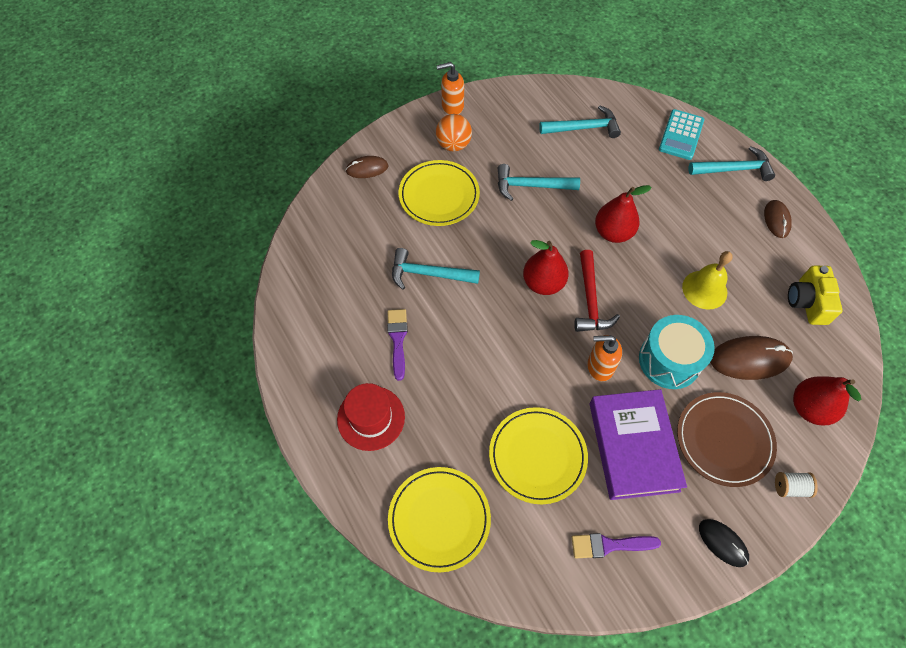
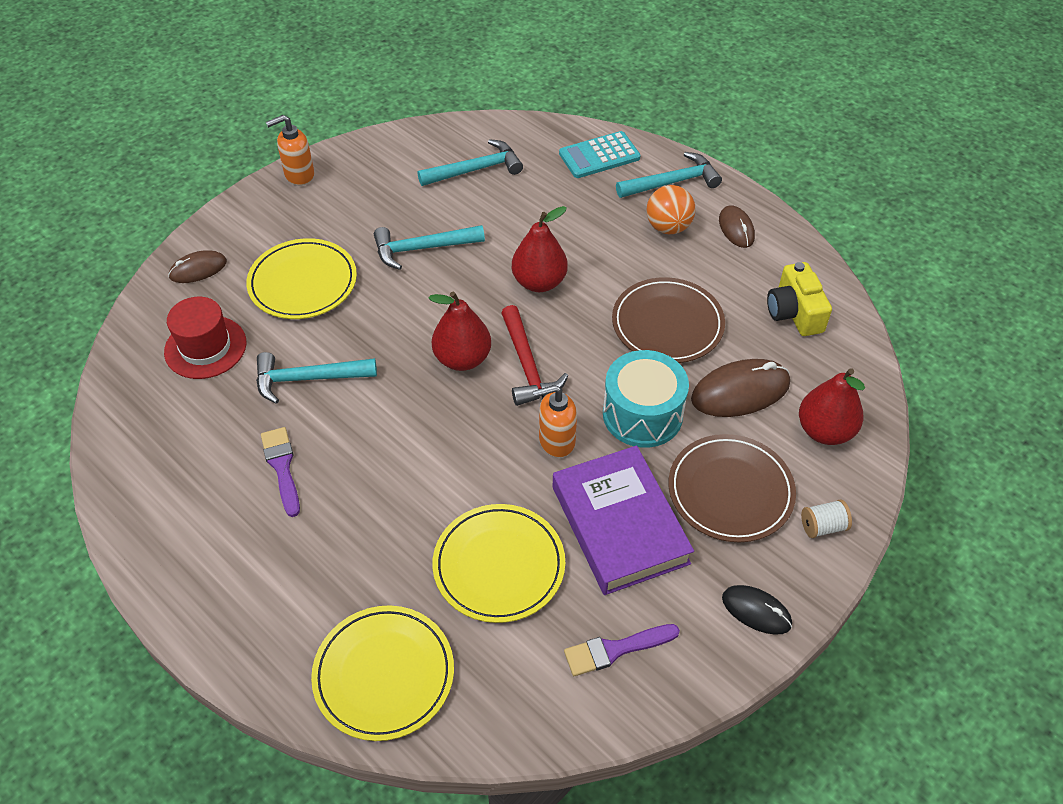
camera: 15 degrees left, 10 degrees down
red hat [337,383,405,451] -> red hat moved to [164,297,246,379]
orange ball [436,114,472,151] -> orange ball moved to [646,185,695,234]
turquoise calculator [659,109,704,160] -> turquoise calculator turned 60 degrees clockwise [559,131,641,178]
yellow bell [682,251,733,309] -> brown plate [612,277,725,363]

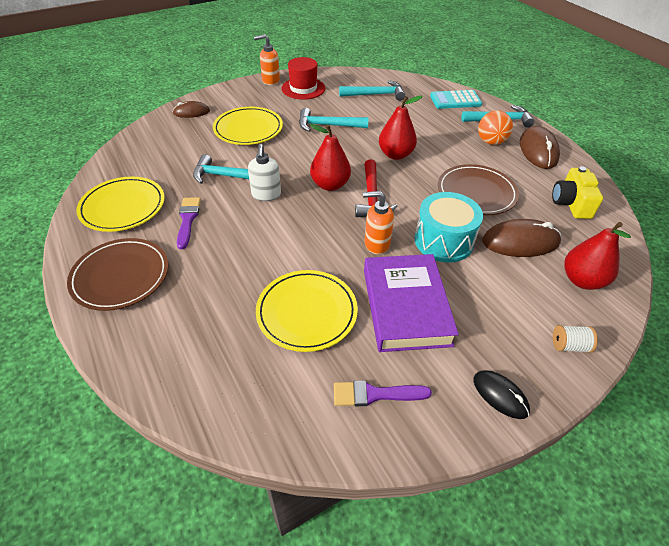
camera: 15 degrees right, 5 degrees down
red hat [164,297,246,379] -> red hat moved to [282,57,325,100]
yellow plate [311,605,454,741] -> yellow plate moved to [76,177,165,232]
brown plate [669,434,796,542] -> brown plate moved to [67,238,168,311]
brown mouse [719,205,755,248] -> brown mouse [520,126,560,169], size x1.65
none -> white soap dispenser [248,144,281,201]

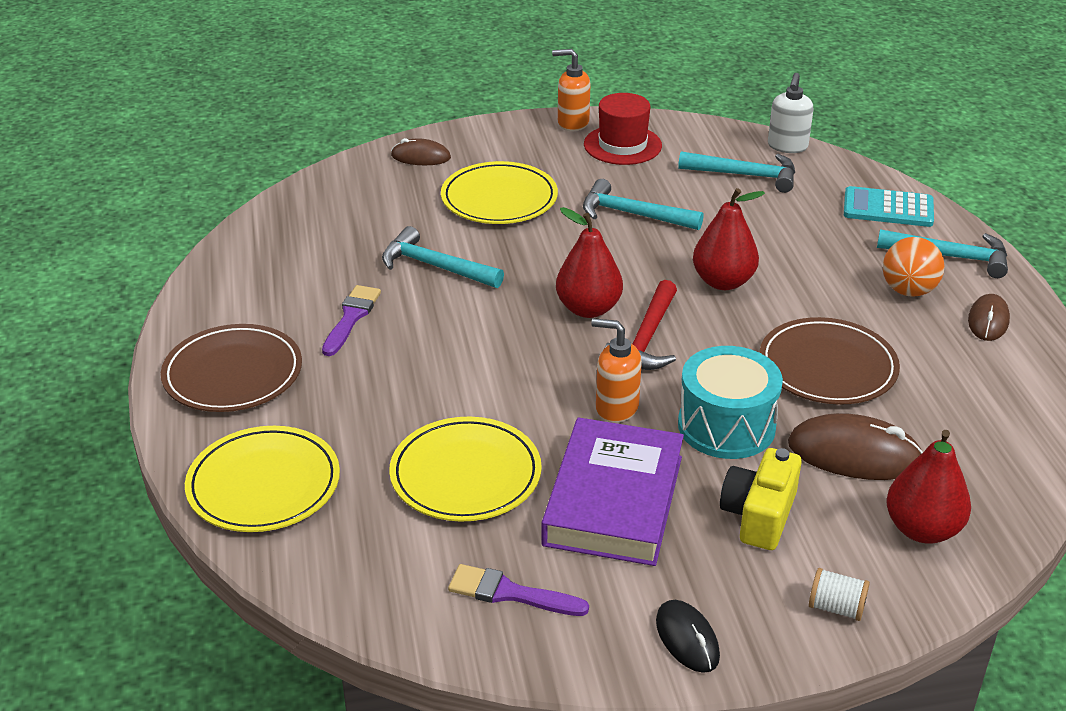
camera: 20 degrees right, 10 degrees down
yellow plate [76,177,165,232] -> yellow plate moved to [185,426,340,532]
white soap dispenser [248,144,281,201] -> white soap dispenser moved to [768,73,813,153]
brown mouse [520,126,560,169] -> brown mouse [968,294,1010,341], size x0.61
yellow camera [552,166,603,219] -> yellow camera moved to [720,448,802,550]

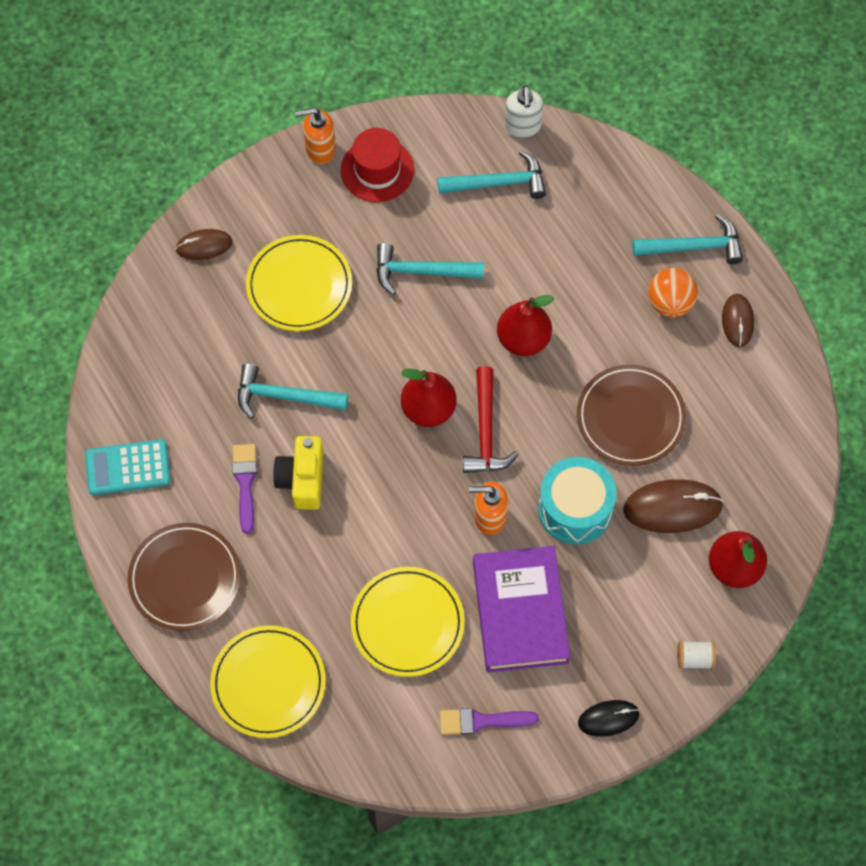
camera: 20 degrees left, 30 degrees up
black mouse [656,600,720,673] -> black mouse turned 60 degrees counterclockwise [578,700,640,737]
yellow camera [720,448,802,550] -> yellow camera moved to [273,436,323,510]
turquoise calculator [844,186,934,227] -> turquoise calculator moved to [85,439,170,495]

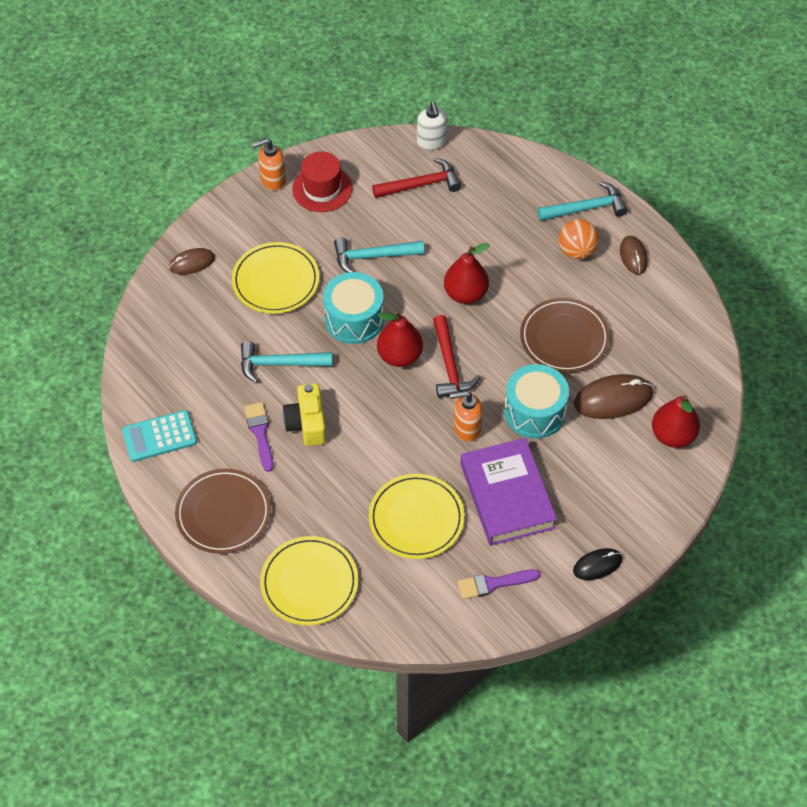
camera: 10 degrees left, 10 degrees down
turquoise hammer [437,150,546,199] -> red hammer [372,158,461,198]
white spool [677,641,716,669] -> none
none -> turquoise drum [323,272,384,344]

